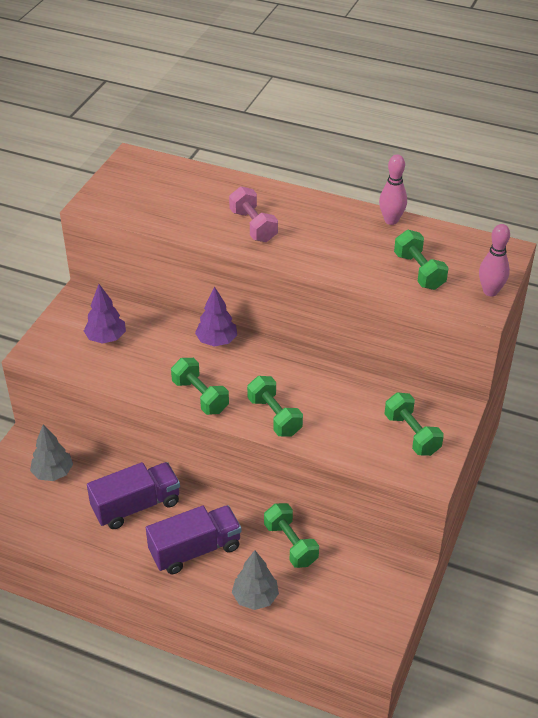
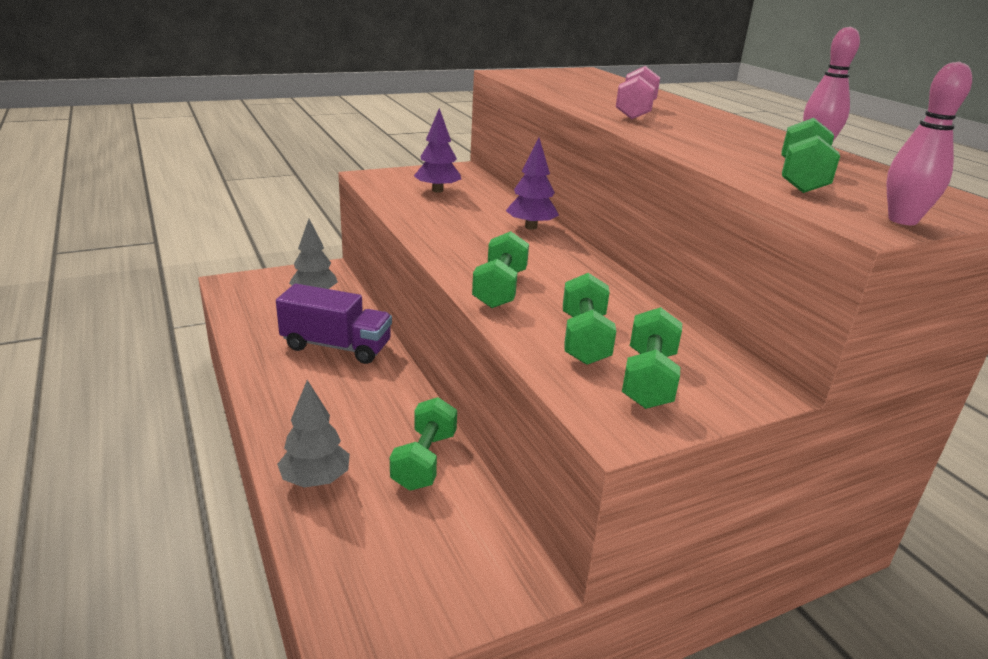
camera: 40 degrees right, 15 degrees down
purple truck [146,505,241,574] -> none
green dumbbell [171,358,229,415] -> green dumbbell moved to [563,273,616,365]

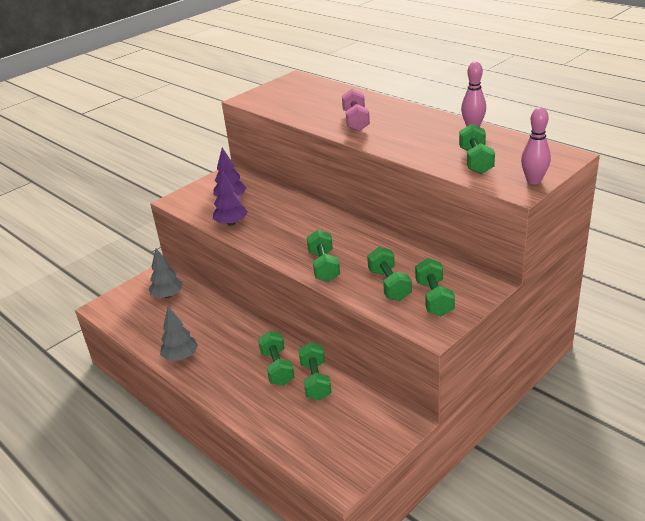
camera: 15 degrees left, 5 degrees up
purple truck [276,284,392,364] -> none
grey tree [277,380,350,488] -> grey tree moved to [160,306,198,361]
purple tree [506,137,559,230] -> purple tree moved to [213,170,248,226]
none -> green dumbbell [258,331,295,386]

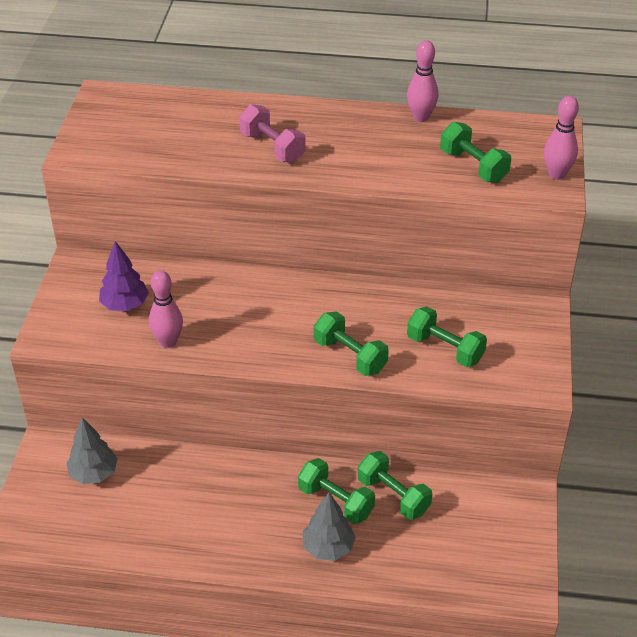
camera: 40 degrees left, 10 degrees up
grey tree [160,306,198,361] -> grey tree moved to [302,493,356,561]
purple tree [213,170,248,226] -> pink bowling pin [149,270,183,348]
green dumbbell [415,258,455,316] -> none

